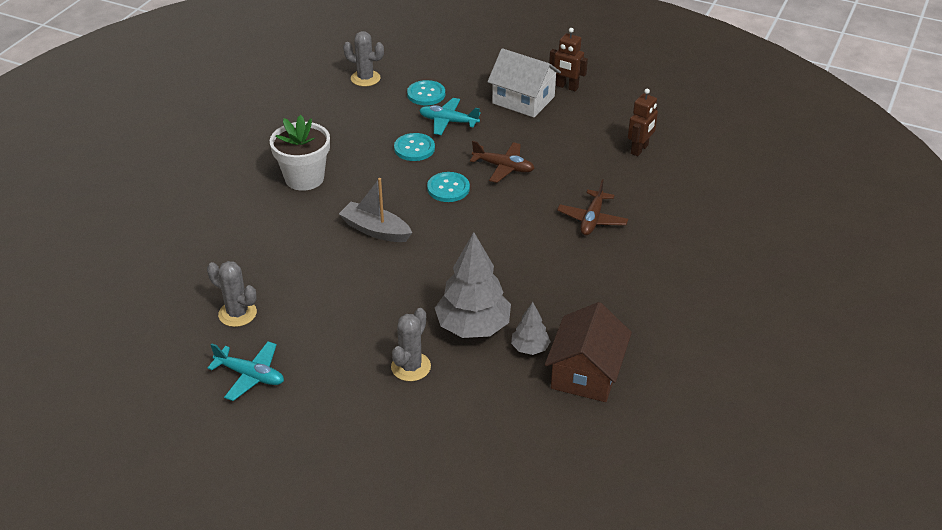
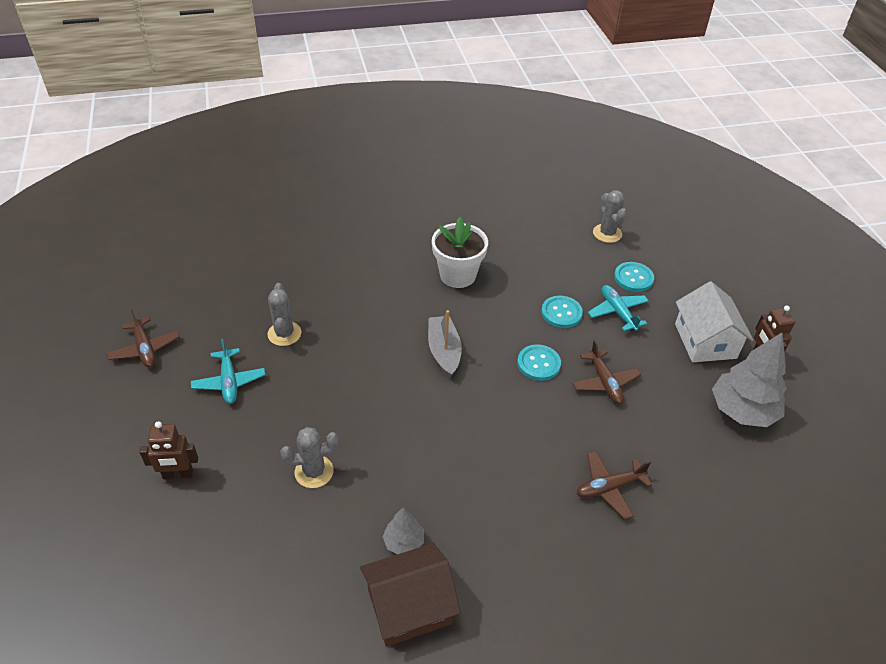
camera: 50 degrees right, 5 degrees up
grey tree [435,232,511,338] -> grey tree moved to [712,333,787,427]
brown robot [628,89,658,156] -> brown robot moved to [139,421,198,479]
none -> brown plane [107,309,180,368]

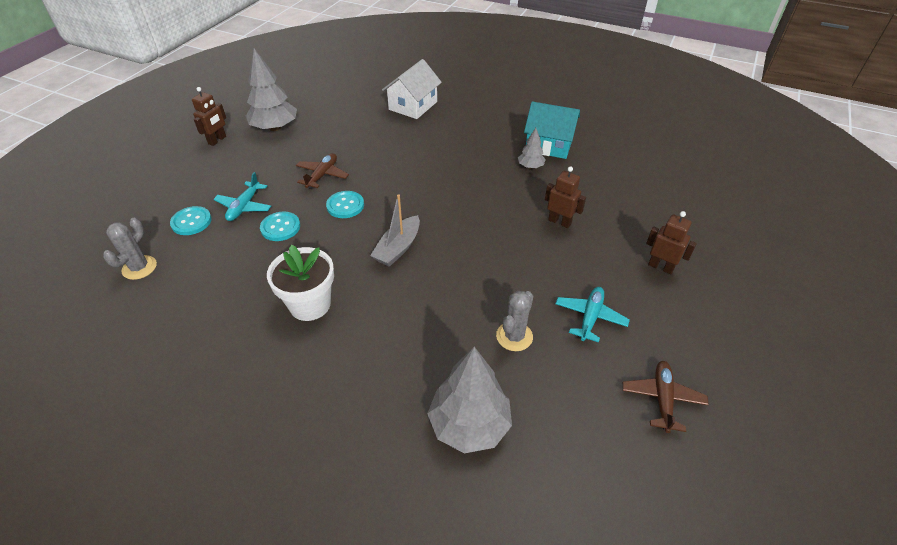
camera: 140 degrees left, 0 degrees up
grey cactus [280,427,339,488] -> brown robot [545,166,586,228]
brown house [360,543,461,647] -> turquoise house [524,101,580,159]
brown plane [577,451,652,519] -> none
white house [675,281,753,362] -> white house moved to [382,59,442,119]
none -> grey tree [427,347,512,453]

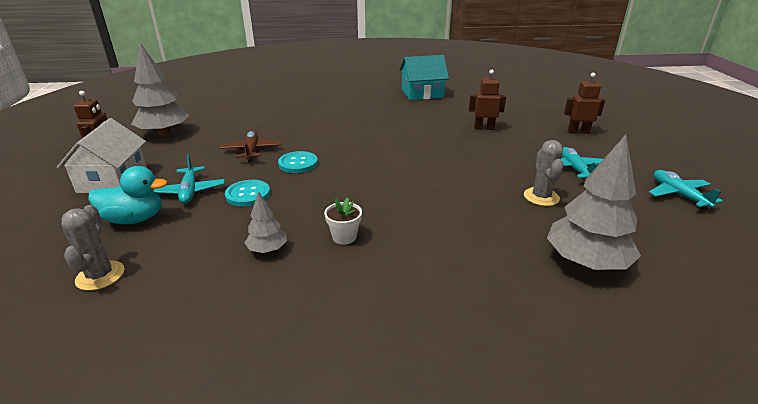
camera: 30 degrees left, 15 degrees down
turquoise button [170,206,212,235] -> turquoise duck [88,166,167,224]
white flower pot [267,245,334,321] -> white flower pot [324,198,362,245], size x0.52
grey boat [370,194,420,267] -> none
white house [382,59,442,119] -> white house moved to [57,118,147,193]
grey tree [518,128,546,169] -> grey tree moved to [245,191,287,253]
brown plane [623,361,709,433] -> turquoise plane [649,170,723,210]

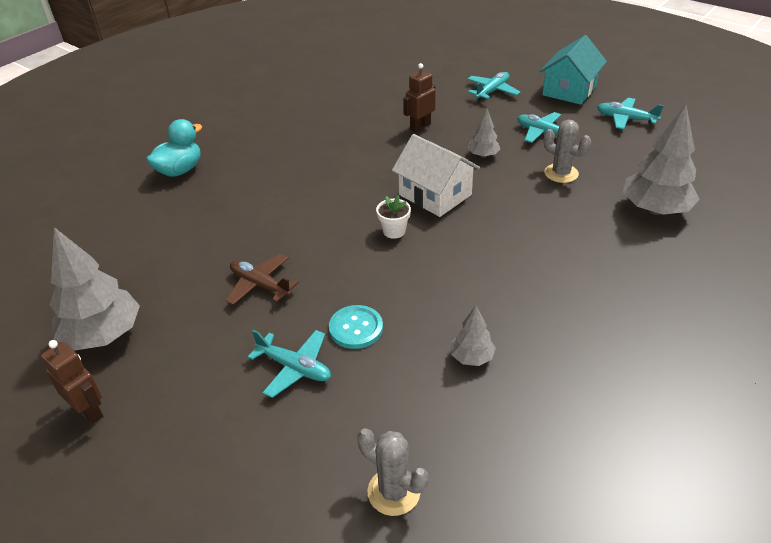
camera: 45 degrees left, 10 degrees up
white house [57,118,147,193] -> white house moved to [392,134,480,217]
turquoise duck [88,166,167,224] -> turquoise duck moved to [146,119,202,177]
turquoise button [278,151,318,173] -> none
white flower pot [324,198,362,245] -> white flower pot moved to [376,195,411,239]
turquoise house [399,55,449,100] -> turquoise house moved to [540,35,607,105]
brown robot [564,73,605,134] -> turquoise plane [468,72,521,101]
none -> grey tree [468,108,500,158]

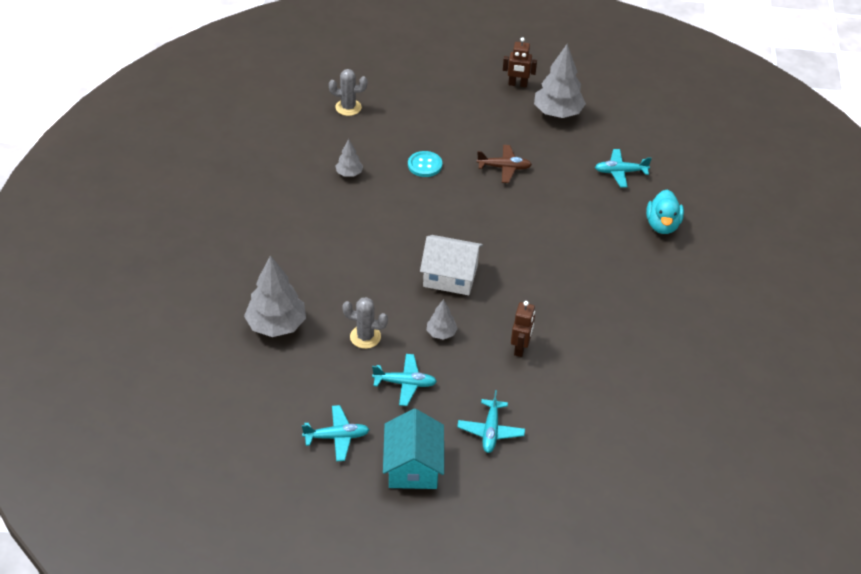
camera: 145 degrees right, 5 degrees up
turquoise plane [248,330,331,398] -> turquoise plane moved to [595,149,652,187]
white flower pot [376,195,411,239] -> none

